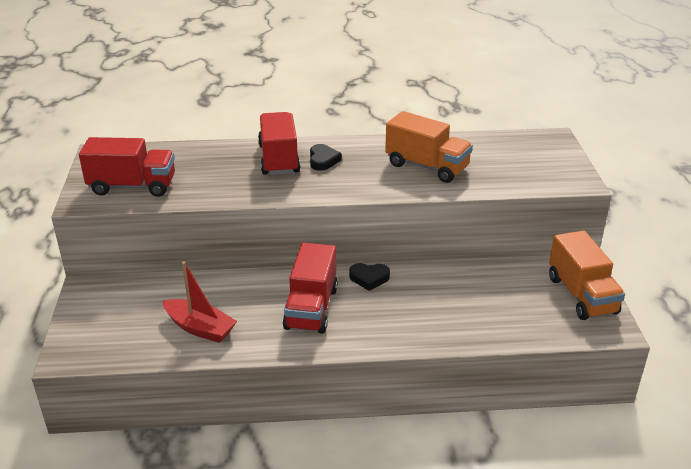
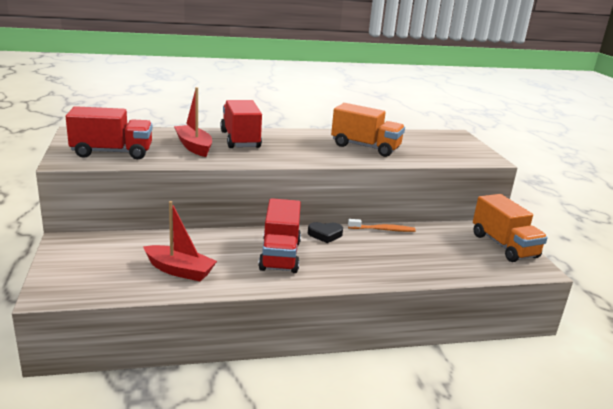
camera: 10 degrees left, 10 degrees down
black heart [310,144,342,171] -> none
none -> red boat [174,87,212,157]
none -> orange toothbrush [348,219,416,232]

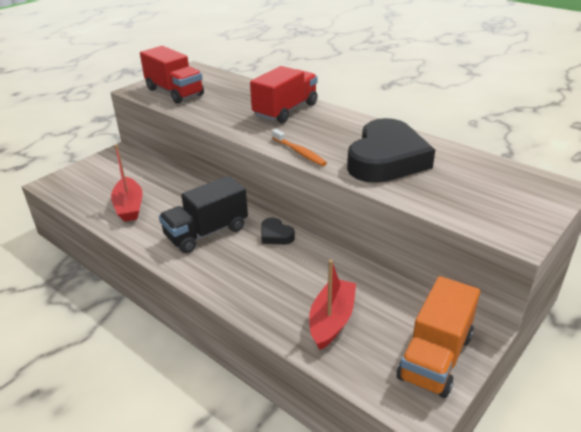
camera: 55 degrees right, 10 degrees up
red boat [174,87,212,157] -> red boat moved to [309,260,356,350]
red truck [258,198,301,273] -> black truck [159,176,248,253]
orange truck [331,103,405,157] -> black heart [347,118,435,183]
orange toothbrush [348,219,416,232] -> orange toothbrush moved to [272,129,327,166]

